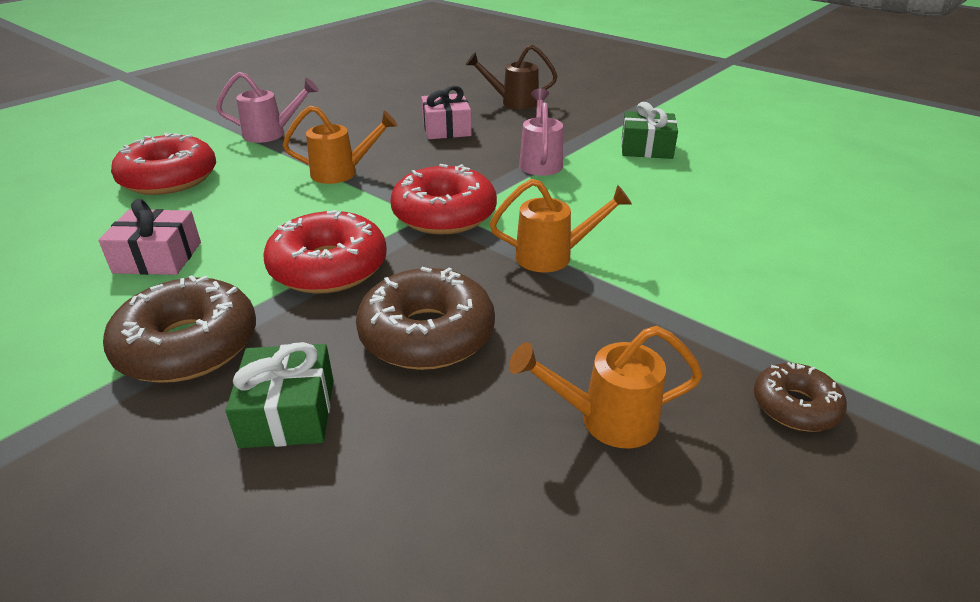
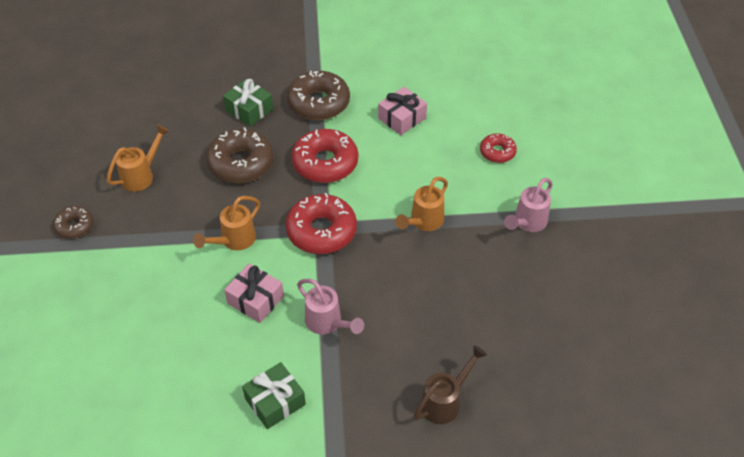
camera: 135 degrees right, 15 degrees up
red donut [111,133,216,195] -> red donut [480,134,517,163], size x0.55
pink gift [421,86,472,139] -> pink gift moved to [224,264,284,323]

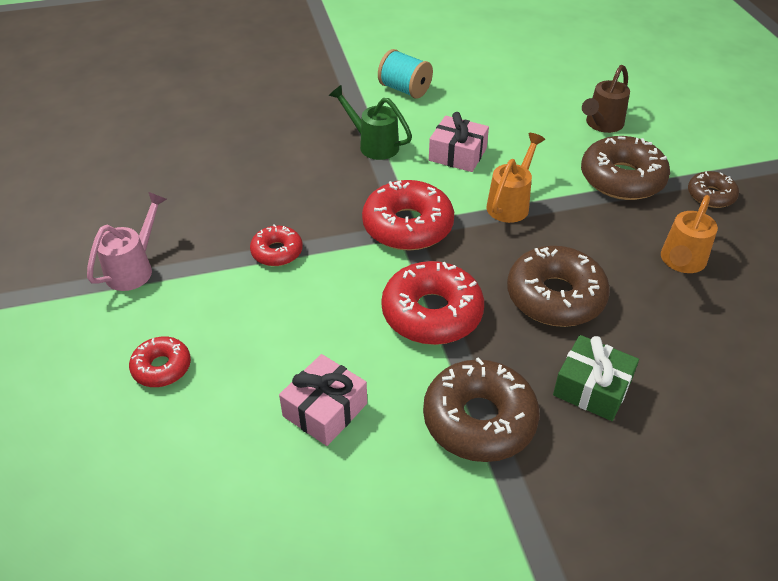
camera: 170 degrees right, 5 degrees down
green gift [242,362,306,429] -> turquoise spool [378,49,433,99]
pink watering can [297,279,364,334] -> green watering can [329,85,412,160]
orange watering can [395,177,448,231] -> red donut [250,224,303,266]
brown watering can [414,345,487,424] -> brown watering can moved to [582,65,630,133]
none -> brown donut [581,136,670,200]

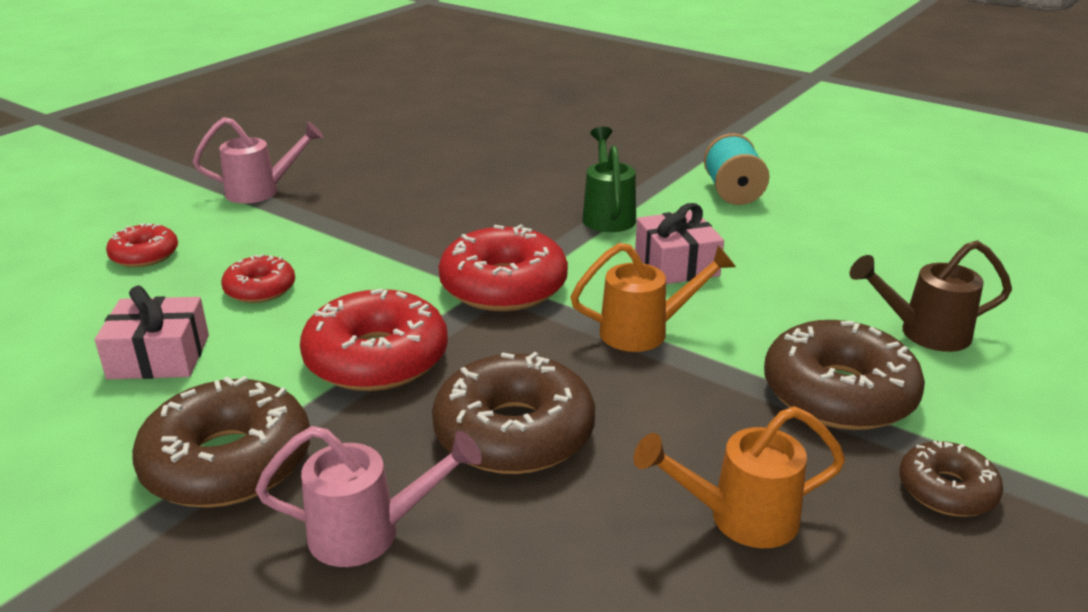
camera: 50 degrees right, 15 degrees down
red donut [250,224,303,266] -> red donut moved to [221,254,295,303]
green gift [553,335,639,421] -> pink watering can [255,426,482,567]

